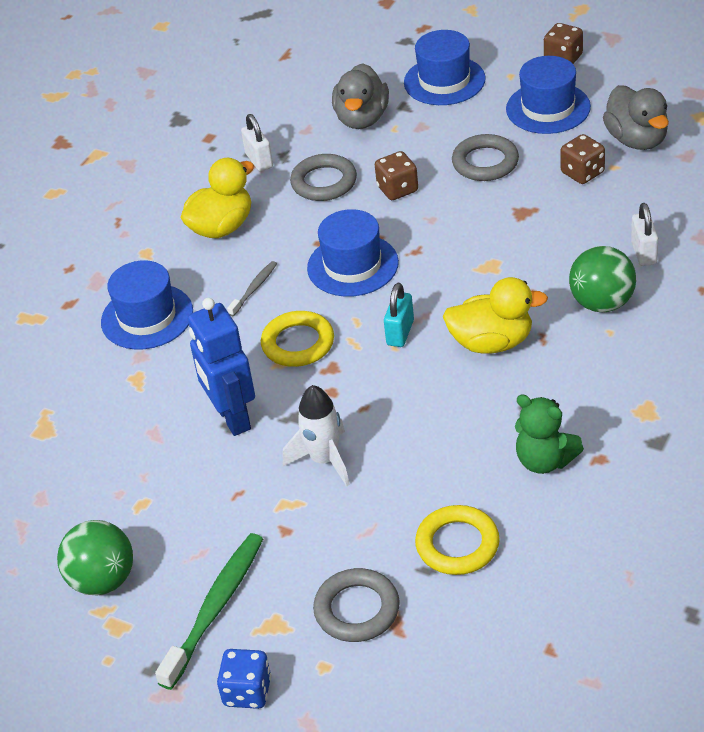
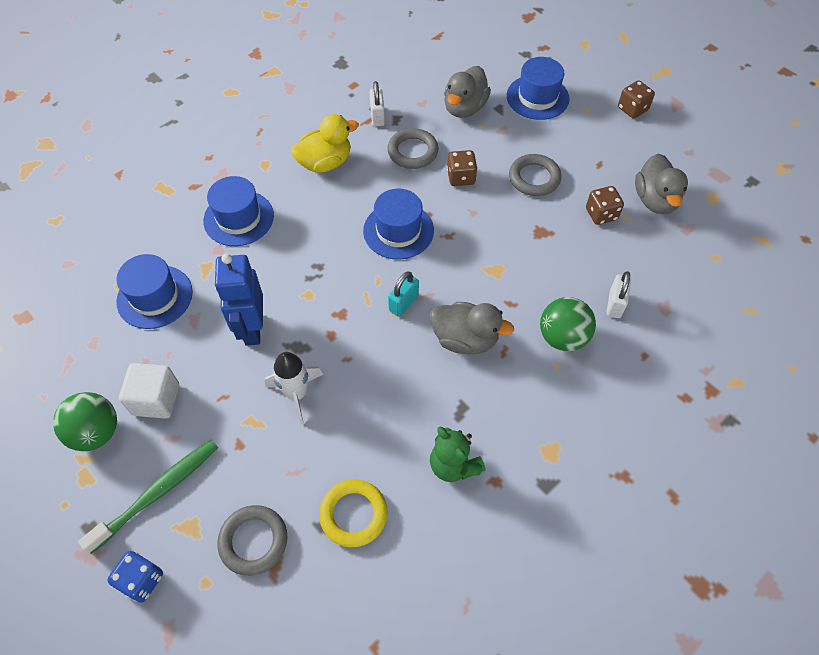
camera: 15 degrees right, 15 degrees up
grey toothbrush [227,261,277,316] -> none
yellow ring [261,311,334,367] -> none
yellow duck [443,277,548,354] -> grey duck [430,302,514,354]
blue hat [506,56,591,134] -> blue hat moved to [116,254,193,329]
none -> white cube [119,363,179,419]

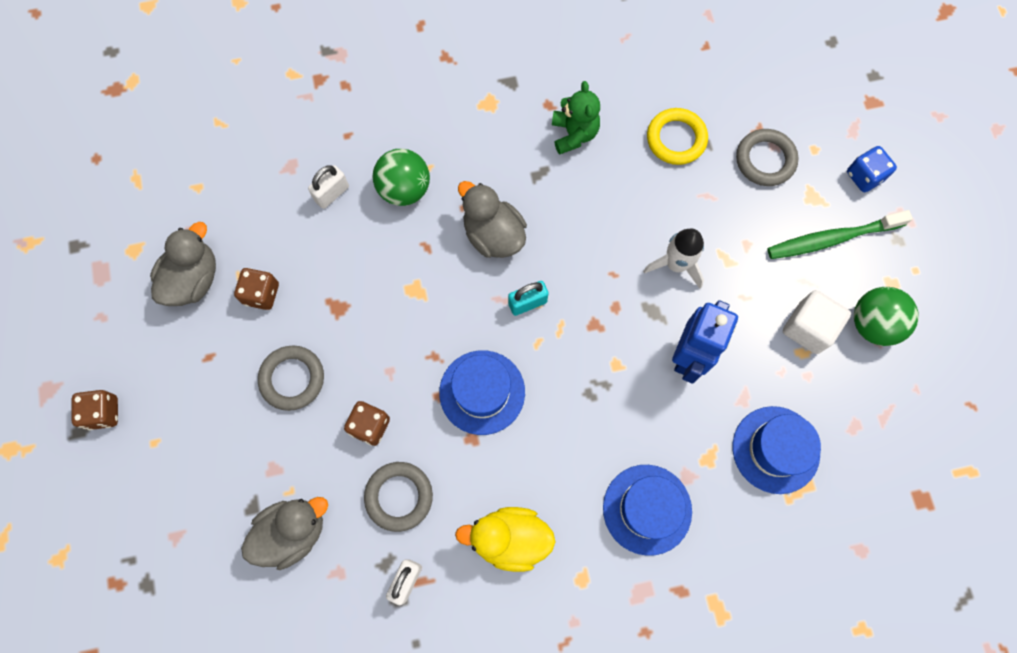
camera: 150 degrees left, 15 degrees up
blue hat [507,57,570,120] -> none

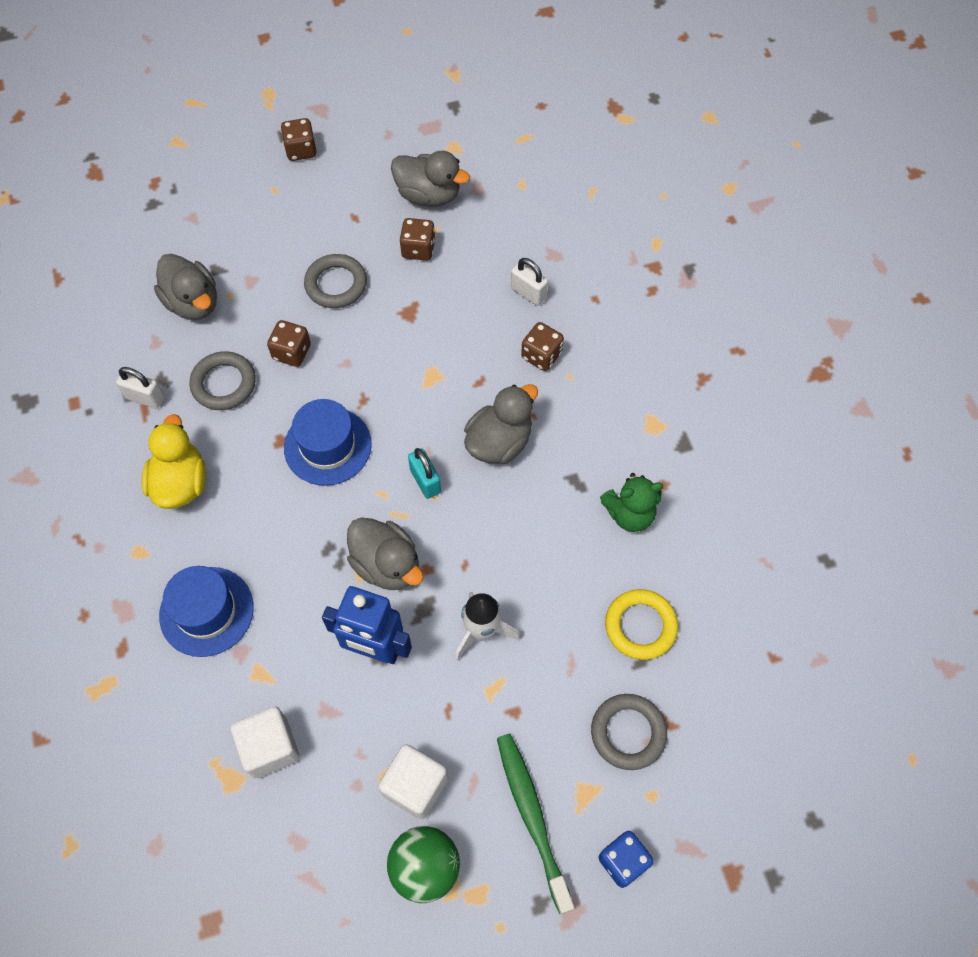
camera: 85 degrees right, 10 degrees down
green ball [373,149,430,206] -> brown dice [521,322,564,371]
blue hat [733,406,821,494] -> white cube [231,706,299,779]
none -> grey duck [347,517,424,590]

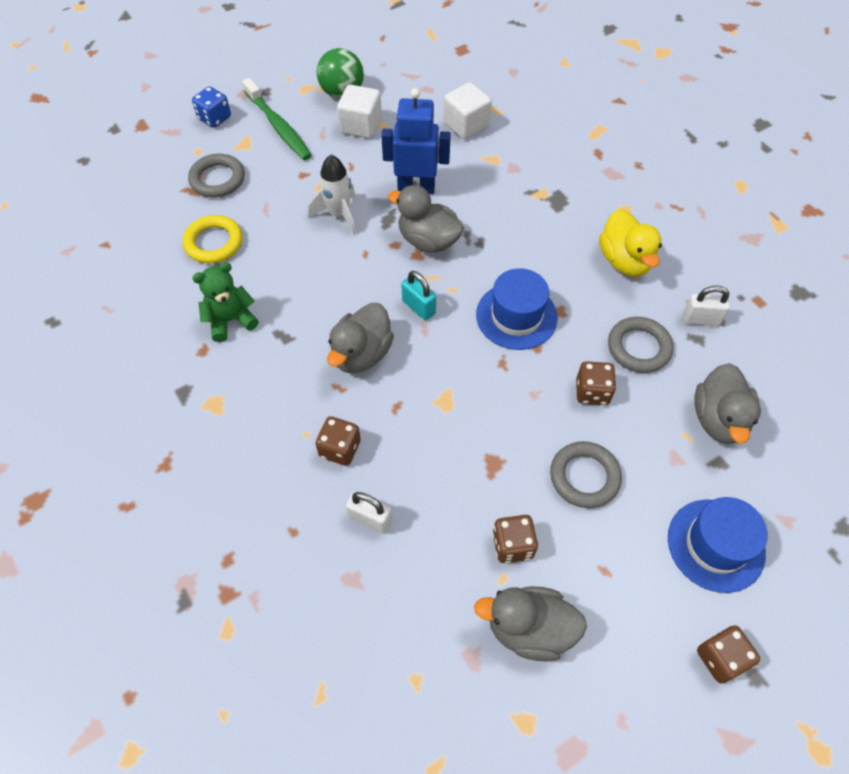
camera: 165 degrees right, 5 degrees down
grey duck [154,254,217,320] -> grey duck turned 120 degrees counterclockwise [694,363,761,444]
blue hat [159,566,254,657] -> blue hat moved to [668,497,768,593]

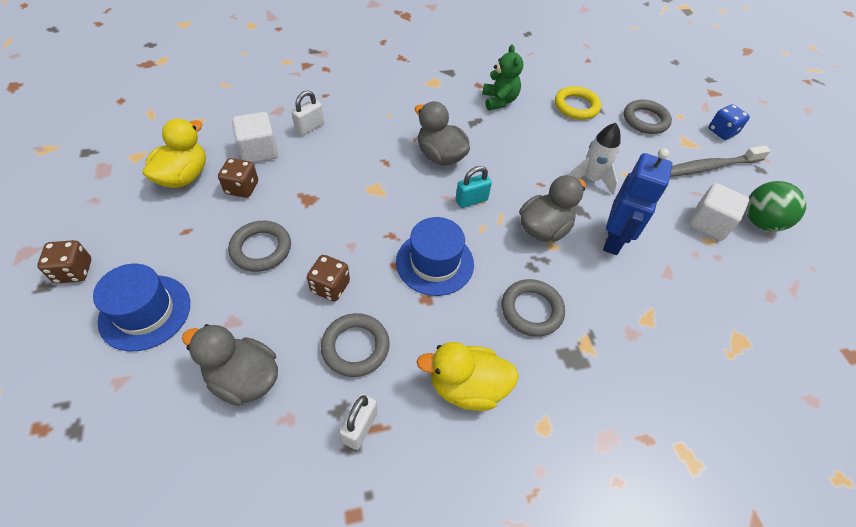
camera: 105 degrees right, 5 degrees down
green toothbrush [242,78,312,160] -> grey toothbrush [670,145,771,177]
brown dice [315,416,361,466] -> none
white cube [444,82,492,139] -> white cube moved to [232,112,278,163]
grey duck [474,586,587,661] -> yellow duck [143,118,206,188]
none -> grey ring [502,279,565,337]

